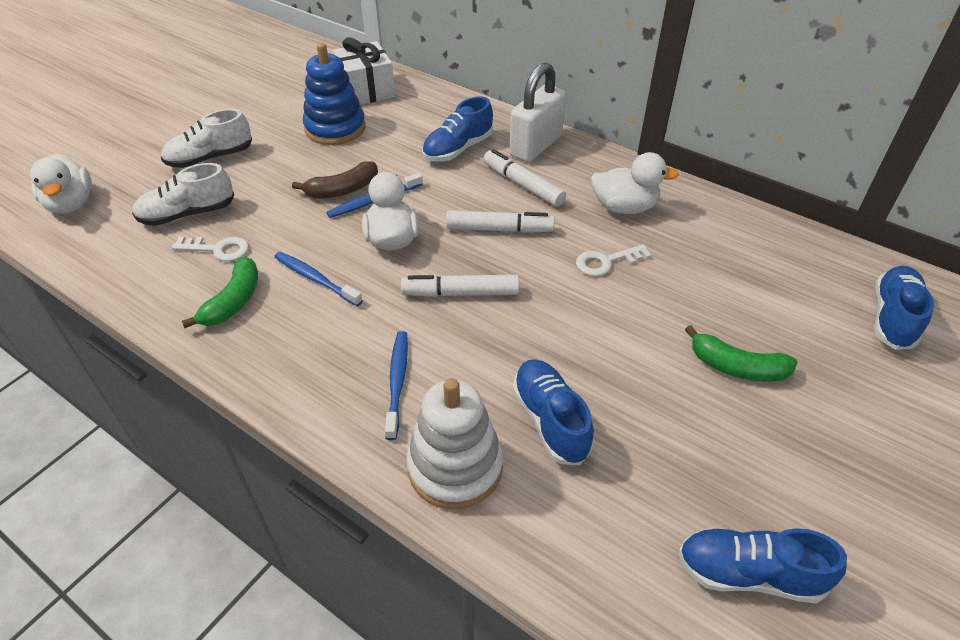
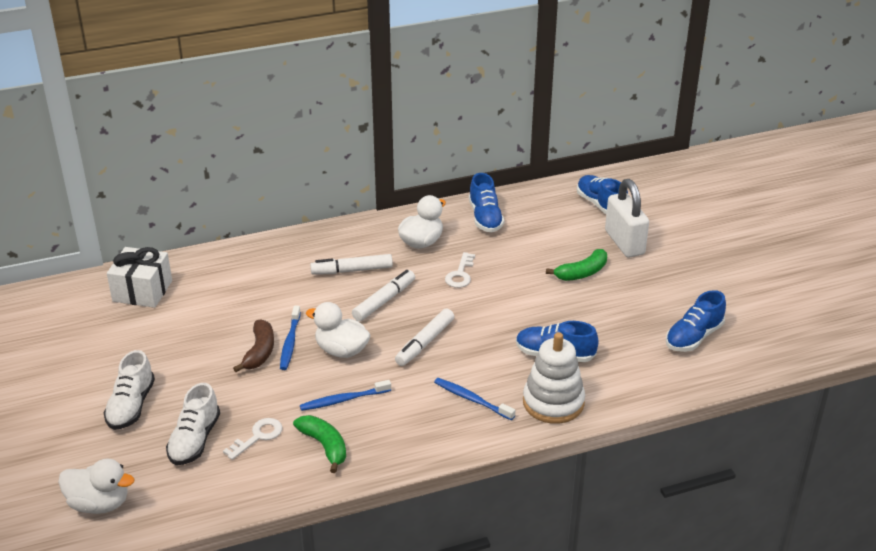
camera: 55 degrees left, 10 degrees down
blue stacking toy [303,43,365,145] -> none
blue shoe [422,96,493,162] -> blue shoe moved to [469,173,504,233]
white padlock [509,62,566,162] -> white padlock moved to [605,179,649,257]

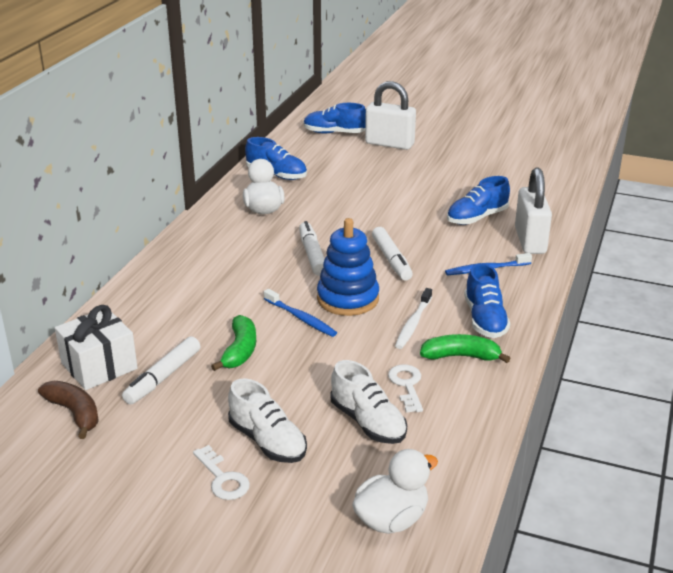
camera: 50 degrees left, 5 degrees down
brown banana [233,319,274,372] -> brown banana moved to [38,381,99,439]
blue toothbrush [300,380,391,411] -> white toothbrush [395,288,432,349]
white duck [306,302,371,358] -> blue stacking toy [317,218,379,316]
white marker [310,254,393,275] -> white marker moved to [122,336,200,405]
white key [445,252,475,288] -> white key moved to [193,445,250,500]
white stacking toy [523,332,585,424] -> white padlock [515,168,552,254]
green banana [546,249,607,281] -> green banana moved to [211,315,256,371]
blue shoe [666,290,726,352] -> blue shoe moved to [464,263,510,338]

